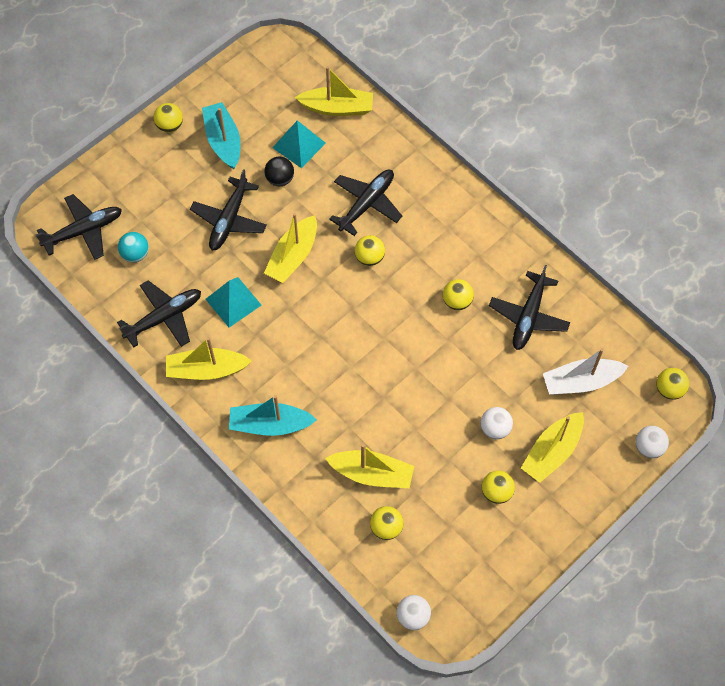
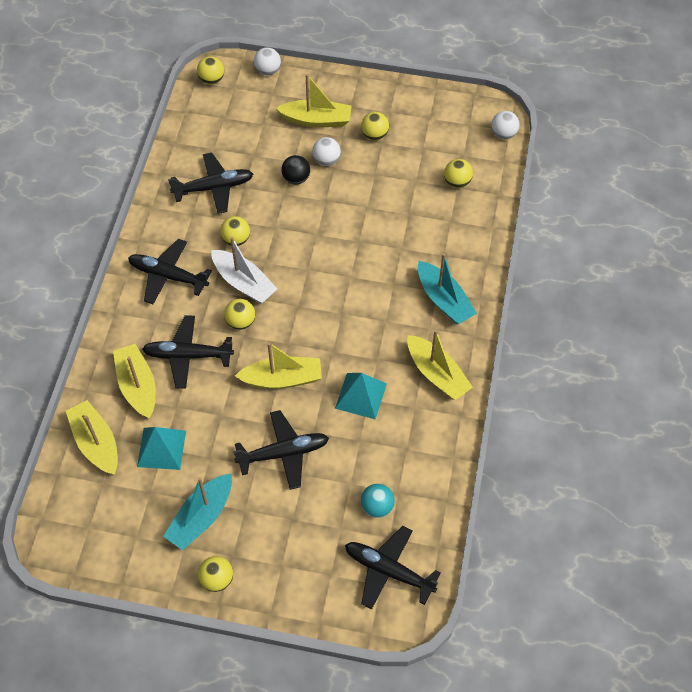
camera: 125 degrees left, 5 degrees down
black plane [117,280,201,347] -> black plane moved to [128,239,212,304]
black ball [264,157,294,186] -> black ball moved to [281,155,310,185]
yellow boat [325,444,414,488] -> yellow boat moved to [113,344,156,418]
white boat [543,348,628,395] -> white boat moved to [211,237,277,304]

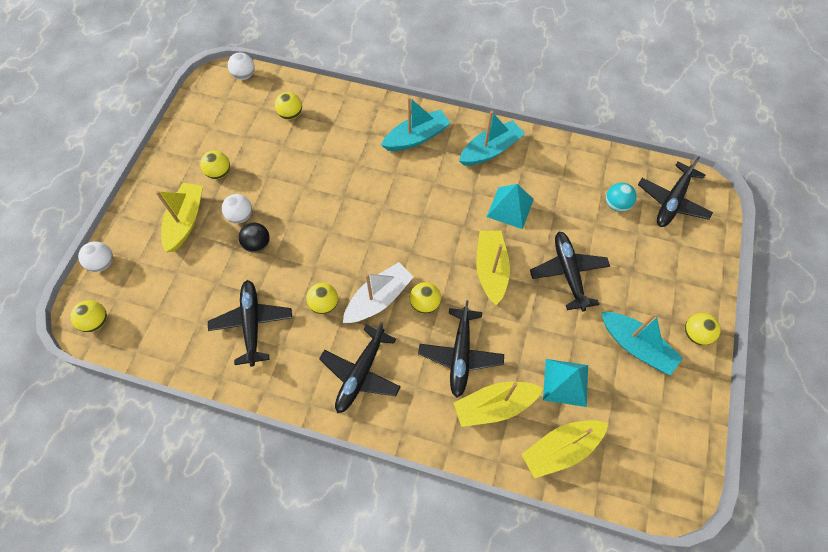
camera: 85 degrees left, 5 degrees up
yellow boat [407,330,473,400] -> turquoise boat [459,111,525,166]

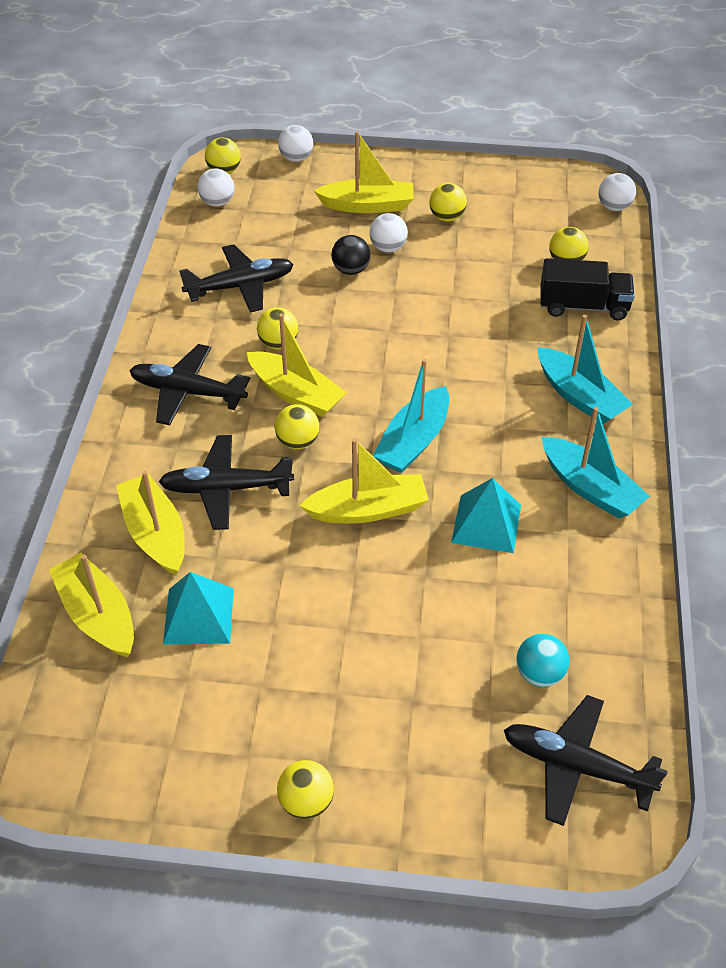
camera: 80 degrees right, 15 degrees down
white boat [343,262,414,323] -> yellow boat [247,313,347,417]
black plane [530,232,610,312] -> none
turquoise boat [601,312,683,376] -> turquoise boat moved to [373,359,449,473]
none -> white ball [197,168,235,207]
none -> black truck [540,258,635,320]

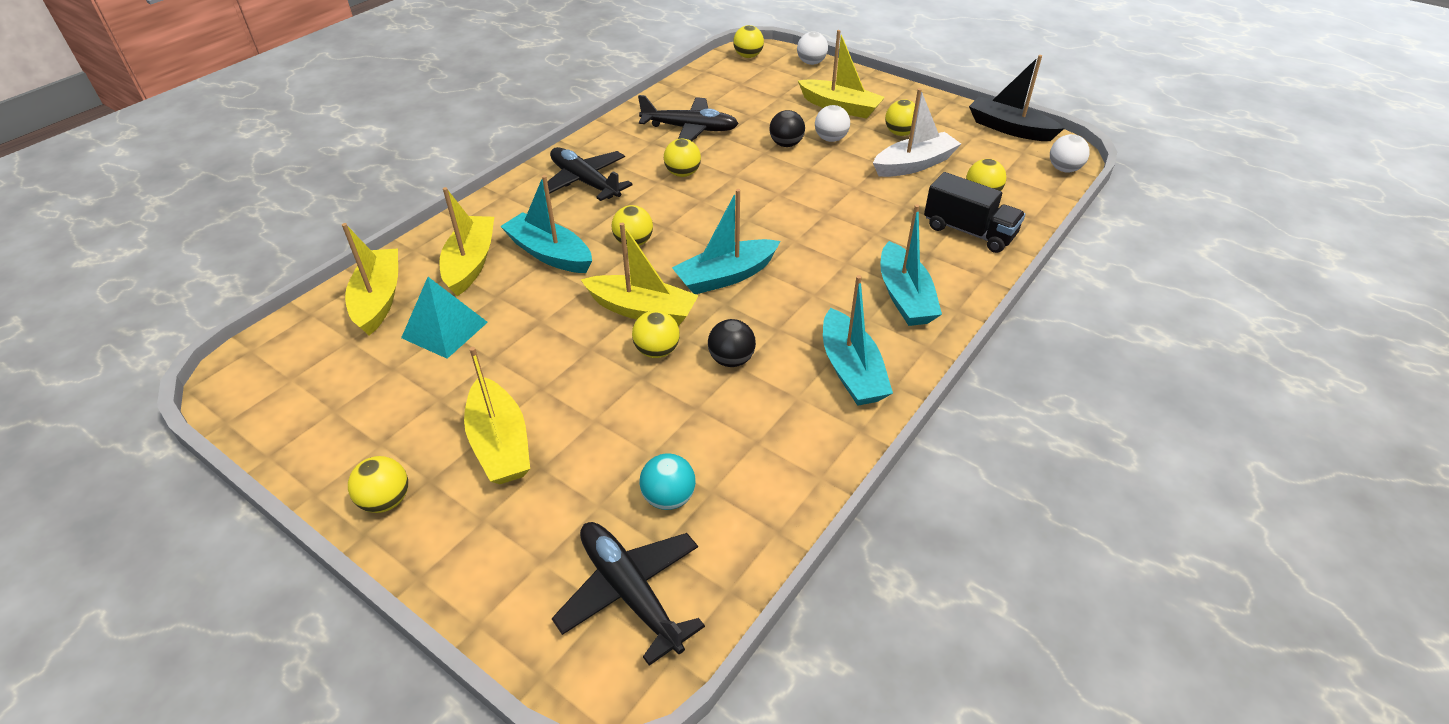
camera: 30 degrees right, 5 degrees down
black plane [159,435,294,530] -> turquoise boat [500,175,592,273]
white ball [197,168,235,207] -> none
yellow boat [247,313,347,417] -> yellow boat moved to [464,347,530,484]
turquoise pyramid [451,478,521,553] -> black ball [708,319,756,367]
none -> yellow ball [632,311,680,358]
none -> white boat [873,88,961,177]
none -> black boat [969,55,1064,141]

